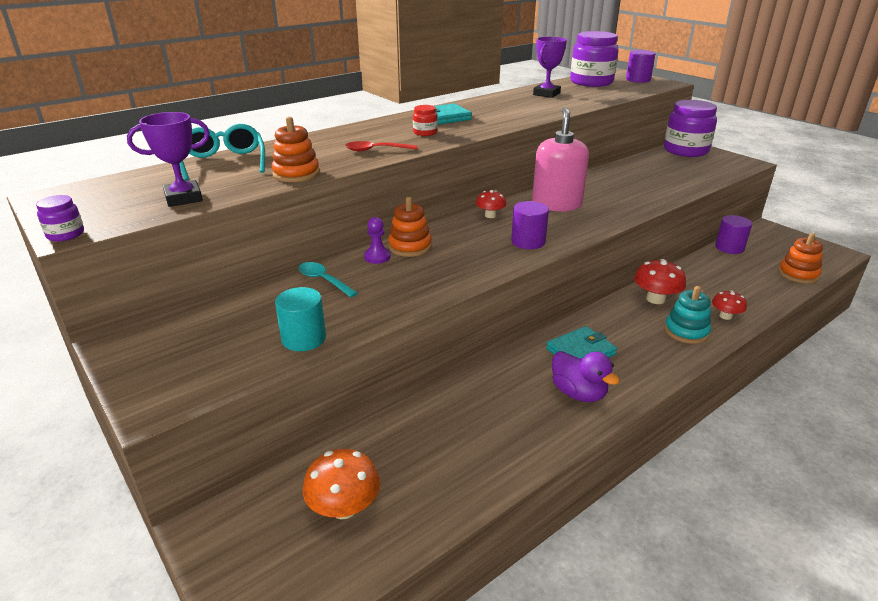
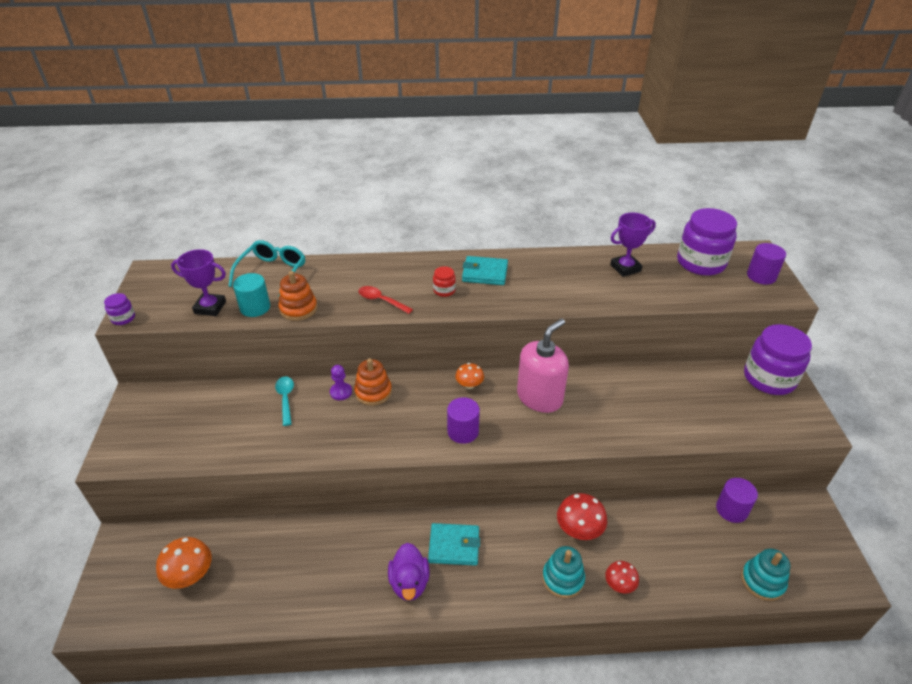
camera: 35 degrees right, 10 degrees up
turquoise cylinder [275,287,326,351] -> turquoise cylinder moved to [233,273,270,317]
red mushroom [476,190,507,218] -> orange mushroom [455,363,484,389]
orange stacking toy [778,233,823,284] -> turquoise stacking toy [741,549,790,601]

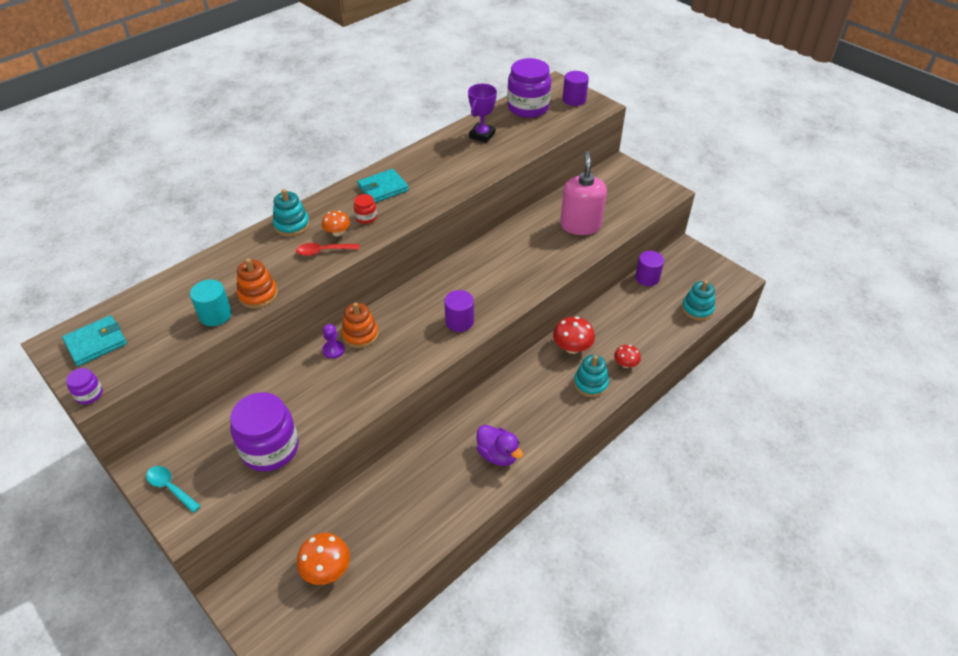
camera: 40 degrees left, 5 degrees up
purple trophy [171,249,226,316] -> none
turquoise glasses [228,240,305,297] -> none
turquoise spoon [275,376,294,426] -> turquoise spoon moved to [146,466,201,513]
turquoise wallet [428,523,480,566] -> turquoise wallet moved to [62,315,127,366]
orange mushroom [455,363,484,389] -> orange mushroom moved to [322,211,350,236]
pink soap dispenser [517,319,569,413] -> pink soap dispenser moved to [560,151,607,235]
purple jar [744,324,812,395] -> purple jar moved to [230,392,299,471]
none -> turquoise stacking toy [273,189,310,236]

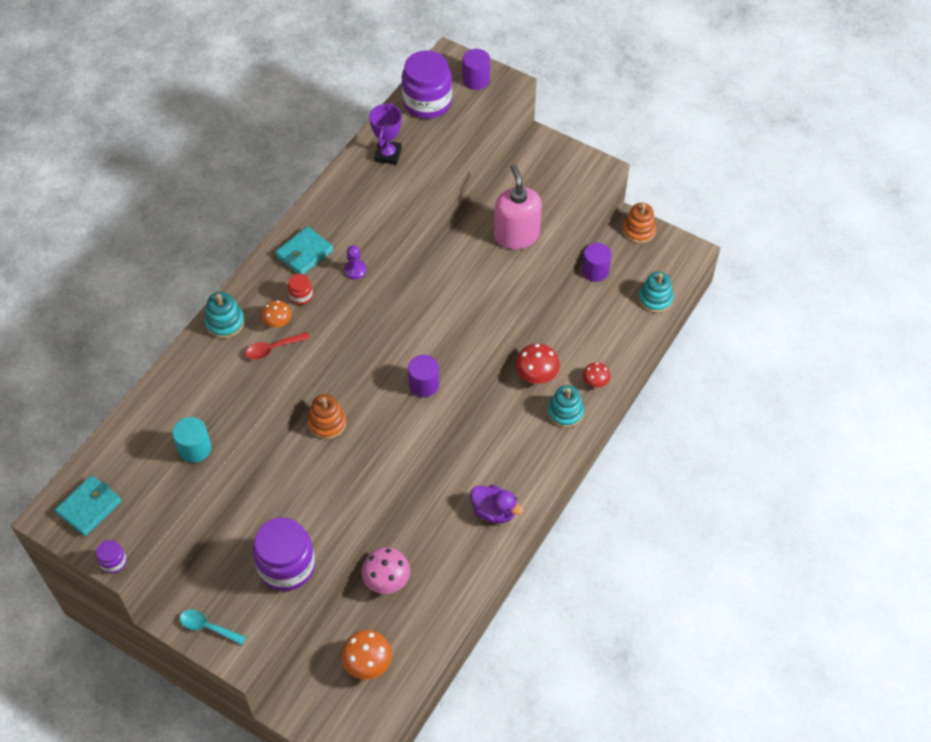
camera: 15 degrees left, 10 degrees up
orange stacking toy [237,258,278,309] -> orange stacking toy moved to [623,203,656,243]
purple pawn [322,324,345,359] -> purple pawn moved to [344,245,366,279]
none -> pink mushroom [361,547,410,594]

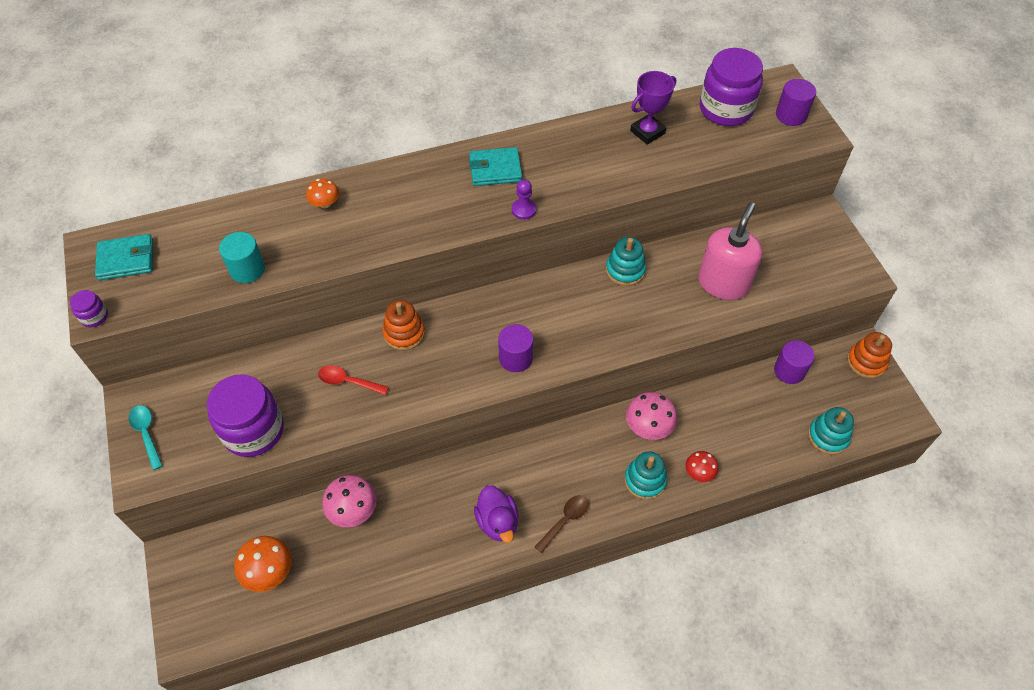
camera: 40 degrees right, 0 degrees up
turquoise stacking toy [205,292,244,339] -> turquoise stacking toy moved to [606,237,646,286]
red spoon [245,332,310,360] -> red spoon moved to [318,365,389,395]
orange mushroom [261,300,292,327] -> orange mushroom moved to [306,179,339,208]
red jar [288,274,313,305] -> none
red mushroom [515,344,560,384] -> pink mushroom [626,392,677,440]
none -> brown spoon [535,495,589,553]

